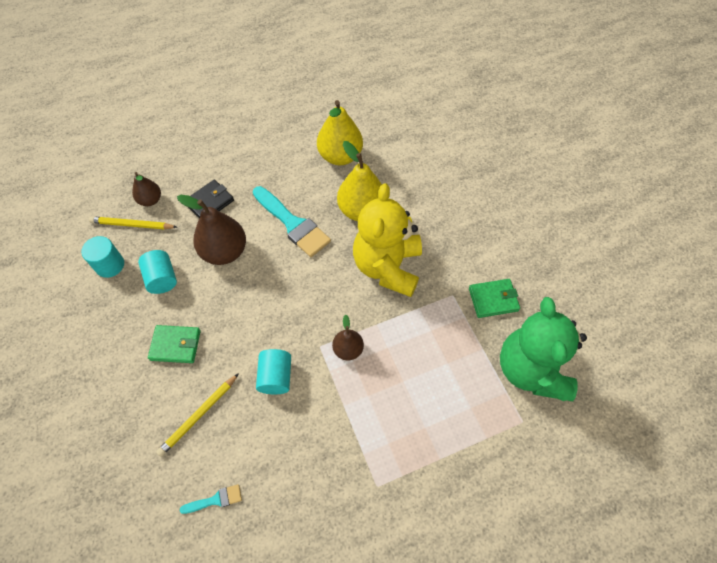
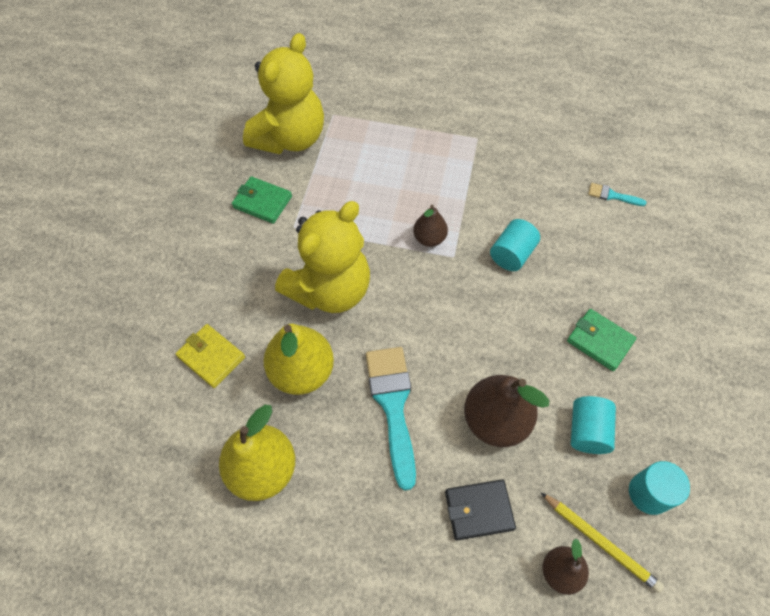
camera: 145 degrees left, 0 degrees up
yellow pencil [156,373,239,457] -> none
green teddy bear [500,297,587,401] -> yellow teddy bear [243,33,324,154]
none -> yellow wallet [176,324,245,388]

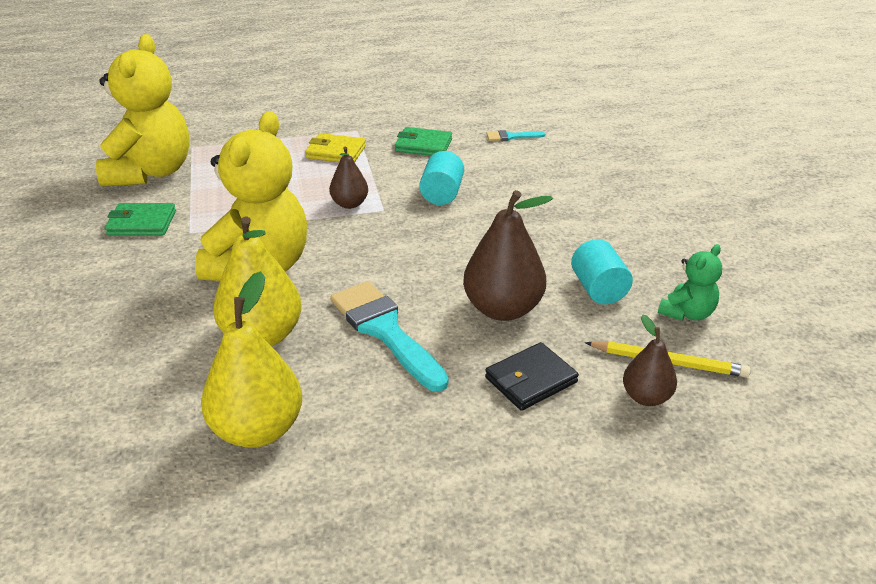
camera: 25 degrees left, 25 degrees down
yellow wallet [176,324,245,388] -> yellow wallet moved to [305,133,366,162]
green wallet [567,309,636,371] -> green wallet moved to [395,127,452,156]
turquoise cylinder [629,461,690,515] -> green teddy bear [658,244,722,321]

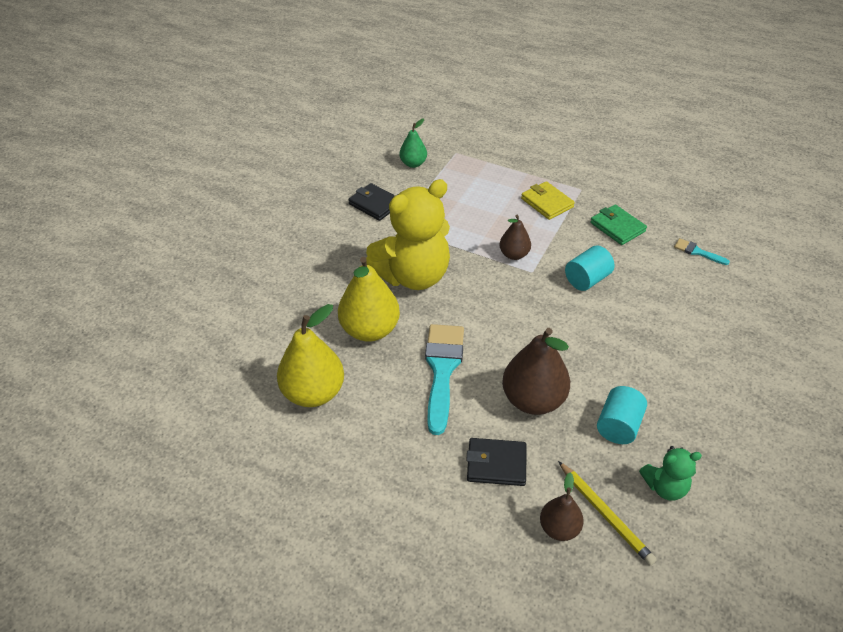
camera: 40 degrees right, 10 degrees up
yellow teddy bear [96,34,190,187] -> green pear [399,119,427,168]
green wallet [105,203,176,236] -> black wallet [348,183,395,221]

